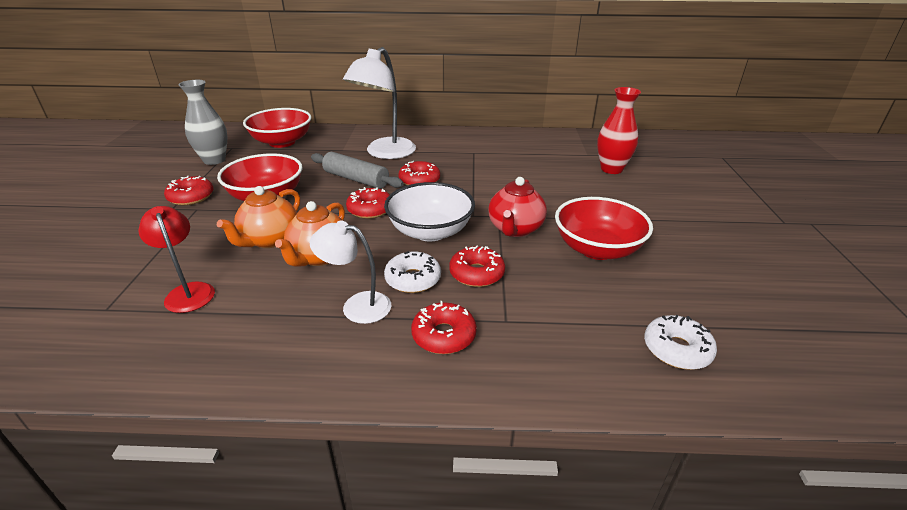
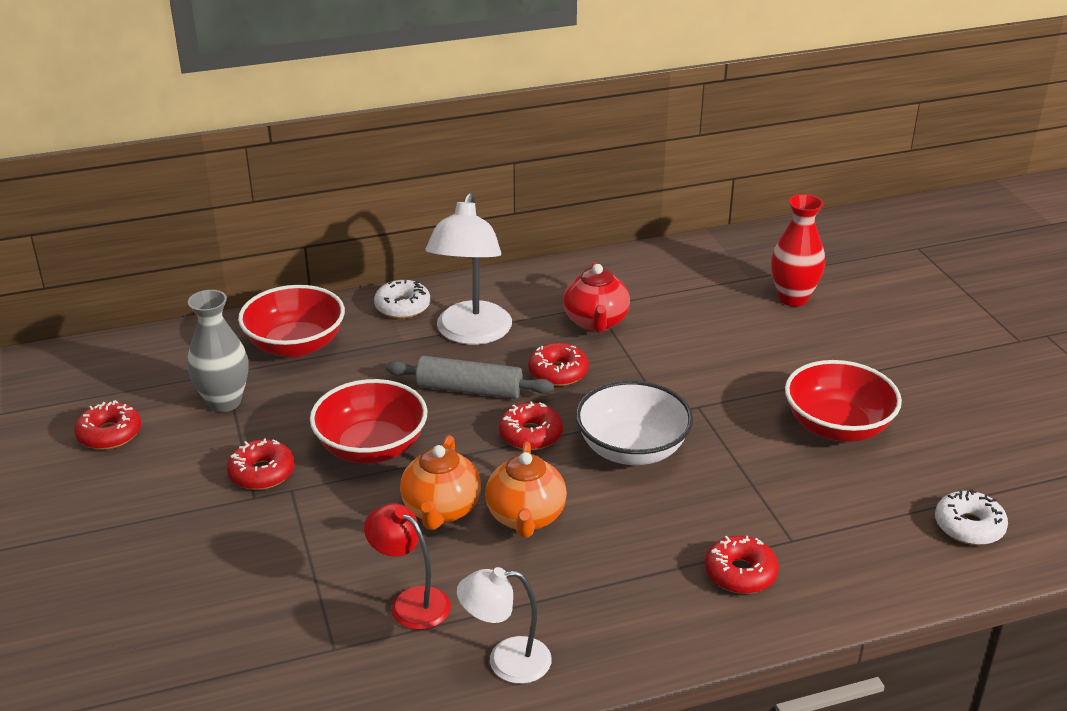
camera: 20 degrees left, 0 degrees up
white lamp [310,220,391,324] -> white lamp moved to [457,567,552,684]
white donut [384,251,441,293] -> white donut moved to [374,279,430,319]
red donut [449,246,505,287] -> red donut moved to [74,400,141,450]
red teapot [488,177,547,237] -> red teapot moved to [563,262,630,332]

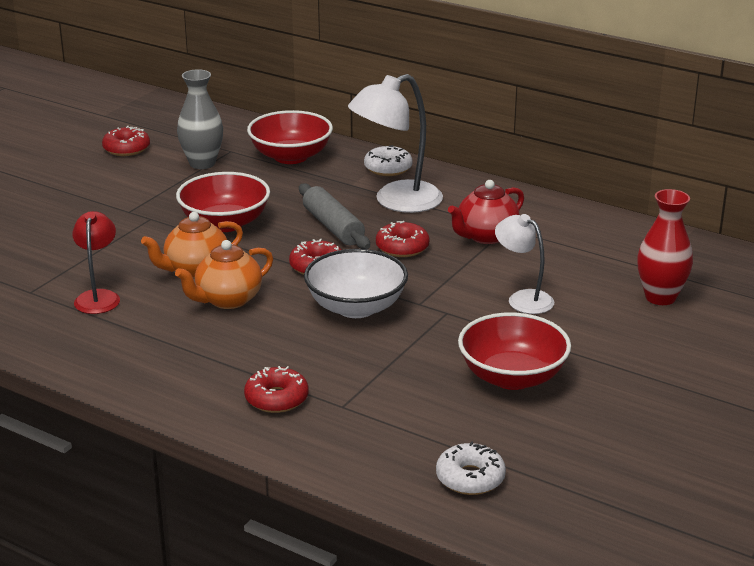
camera: 50 degrees right, 5 degrees down
red donut [227,438,295,490] -> none
white lamp [457,567,552,684] -> white lamp moved to [495,214,554,314]

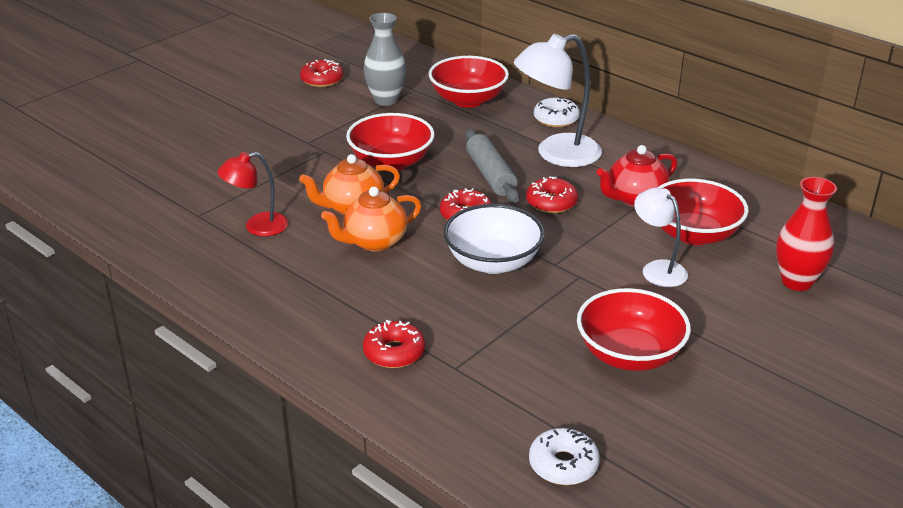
camera: 10 degrees right, 5 degrees up
red lamp [72,211,120,314] -> red lamp turned 120 degrees counterclockwise [217,152,288,236]
none -> red bowl [657,179,748,245]

